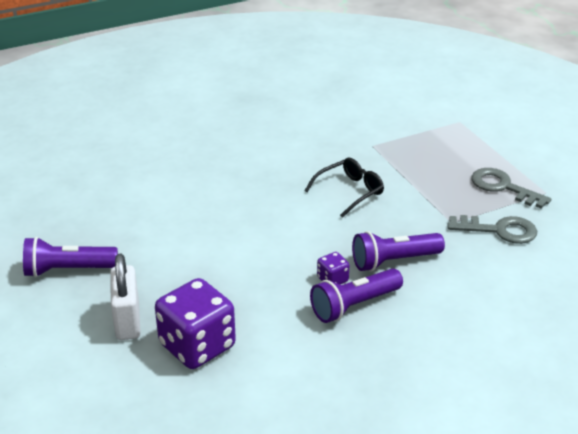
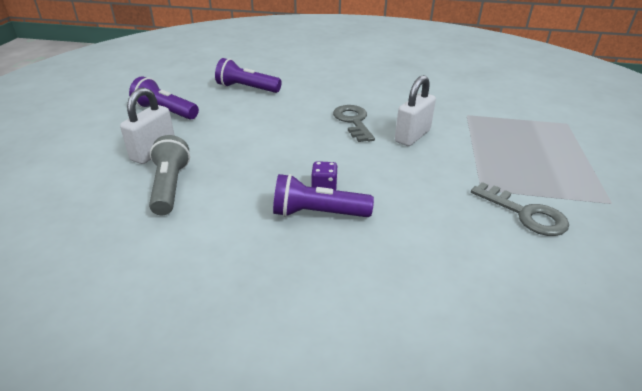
camera: 35 degrees right, 0 degrees up
purple dice [155,278,236,369] -> grey flashlight [149,135,190,215]
black glasses [305,158,384,218] -> white padlock [395,75,436,146]
purple flashlight [352,231,445,271] -> purple flashlight moved to [215,58,282,93]
grey key [471,168,551,209] -> grey key moved to [333,105,375,142]

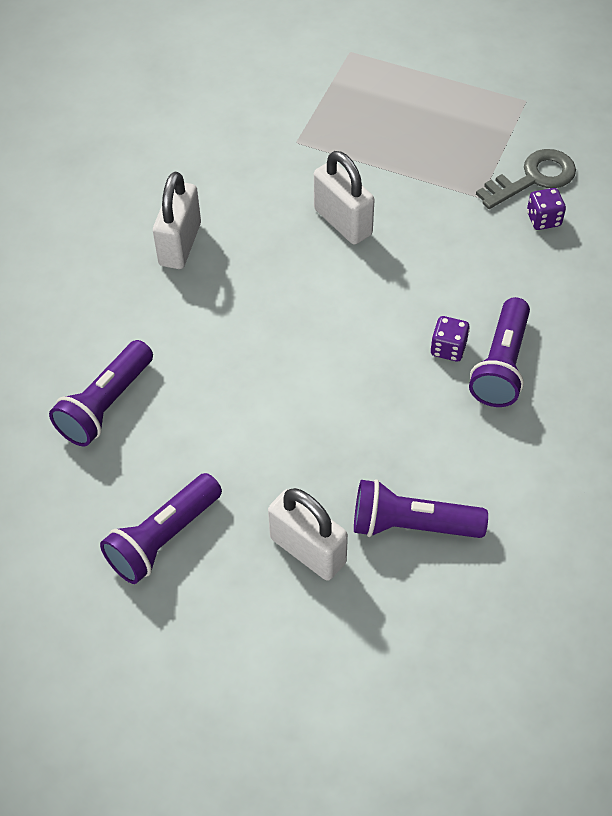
camera: 75 degrees left, 20 degrees up
grey flashlight [149,135,190,215] -> purple flashlight [354,479,488,538]
grey key [333,105,375,142] -> none
none -> white padlock [153,172,201,269]
none -> purple dice [527,188,566,230]

